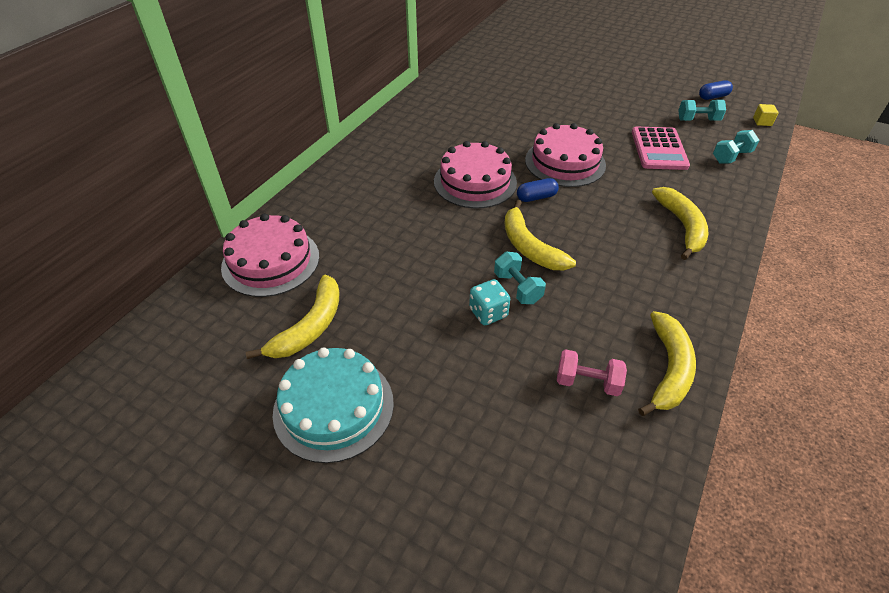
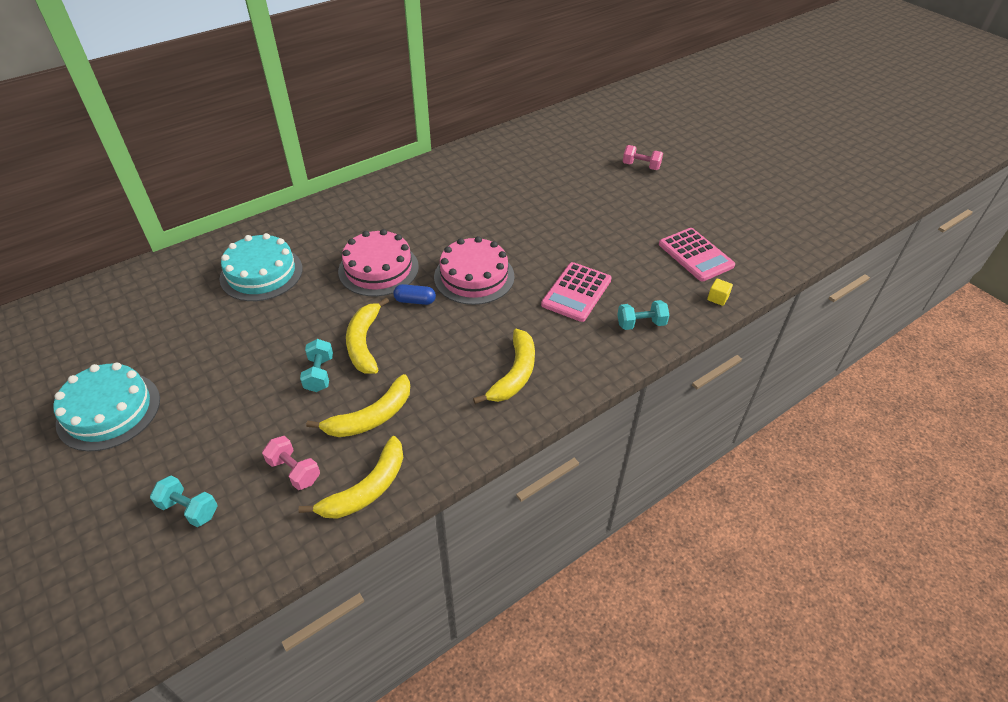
camera: 25 degrees right, 0 degrees up
pink cake [221,214,319,297] -> none
yellow banana [246,275,339,359] -> yellow banana moved to [306,374,410,437]
turquoise dice [469,279,510,325] -> none
turquoise dumbbell [678,100,726,121] -> turquoise dumbbell moved to [150,476,217,527]
blue capsule [699,80,733,100] -> pink calculator [659,228,735,282]
none -> turquoise cake [220,233,303,301]
none -> pink dumbbell [623,145,663,170]

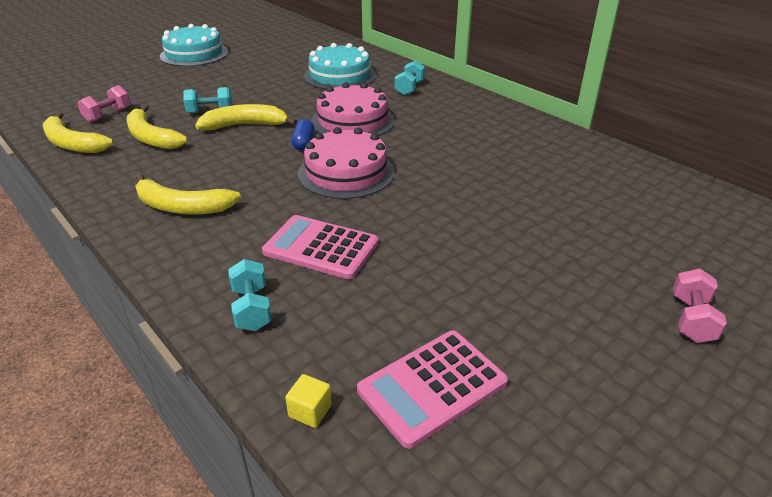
camera: 85 degrees right, 10 degrees down
turquoise dumbbell [150,476,217,527] -> turquoise dumbbell moved to [395,60,425,96]

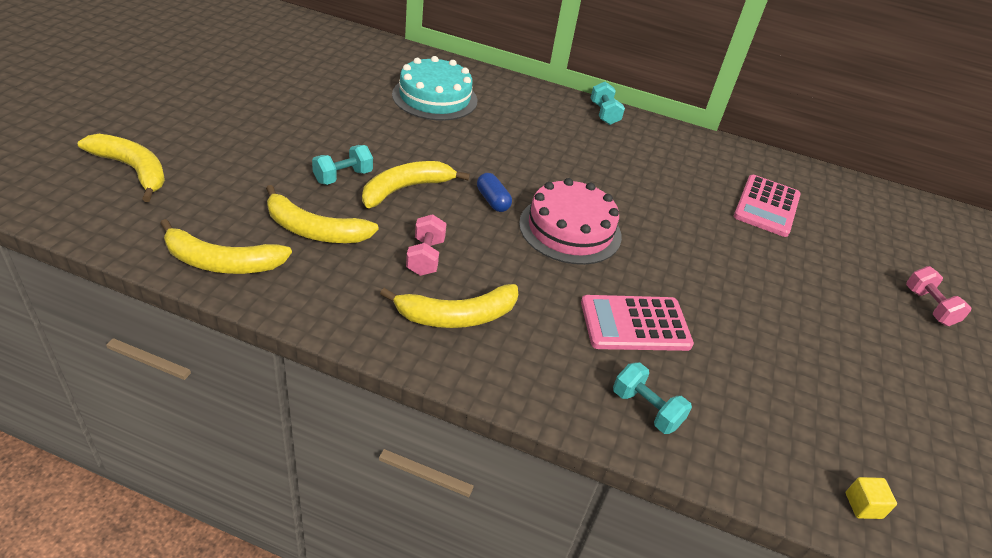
camera: 35 degrees left, 5 degrees up
pink dumbbell [78,85,131,123] -> pink dumbbell moved to [406,214,447,276]
turquoise cake [160,24,228,67] -> none
yellow cube [285,374,332,428] -> yellow cube moved to [845,477,897,519]
pink cake [311,82,395,136] -> none
pink calculator [357,330,508,449] -> pink calculator moved to [734,175,801,237]
turquoise dumbbell [395,60,425,96] -> turquoise dumbbell moved to [591,82,625,125]
none -> yellow banana [78,134,165,202]

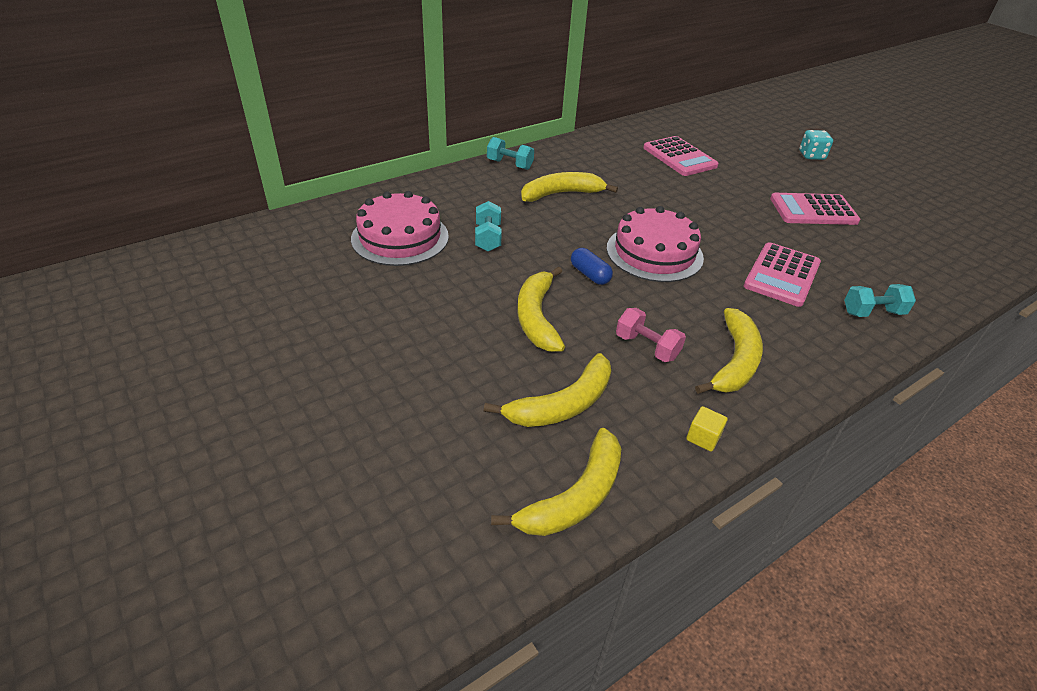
camera: 50 degrees left, 0 degrees up
yellow banana [78,134,165,202] -> yellow banana moved to [521,172,618,202]
turquoise dumbbell [312,145,373,185] -> turquoise dumbbell moved to [475,201,502,251]
turquoise cake [392,56,477,121] -> pink cake [351,191,449,266]
blue capsule [477,173,512,212] -> blue capsule turned 45 degrees clockwise [571,248,613,285]
yellow cube [845,477,897,519] -> yellow cube moved to [686,406,728,452]
pink dumbbell [906,266,971,326] -> turquoise dice [799,130,833,160]
none -> pink calculator [770,193,860,225]

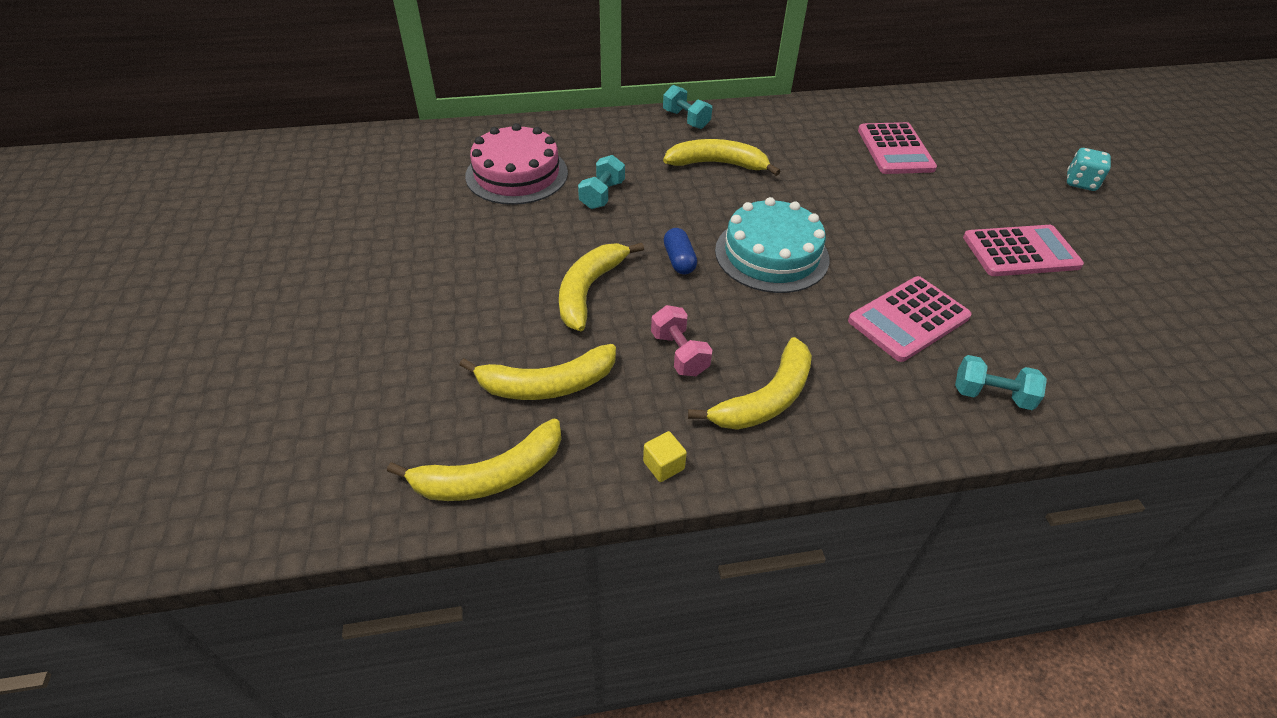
camera: 25 degrees right, 5 degrees up
pink cake [607,206,704,282] -> turquoise cake [715,197,830,293]
pink calculator [770,193,860,225] -> pink calculator turned 150 degrees clockwise [963,225,1084,276]

